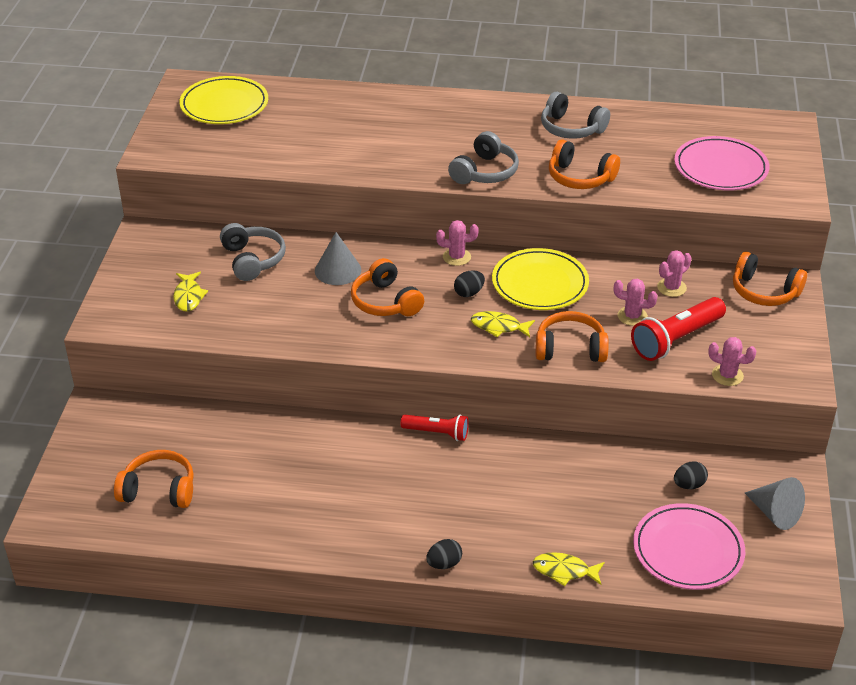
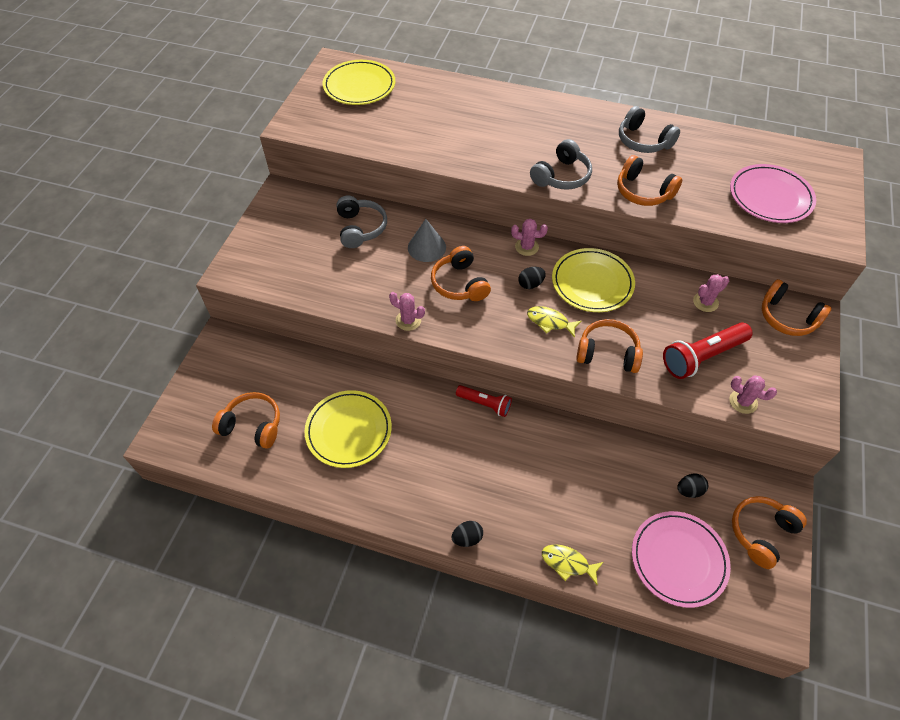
camera: 10 degrees right, 15 degrees up
yellow fish [173,272,208,312] -> none
pink cactus [614,279,658,326] -> pink cactus moved to [389,292,425,331]
grey cone [745,477,805,530] -> orange headphones [732,496,807,569]
none -> yellow plate [305,390,392,468]

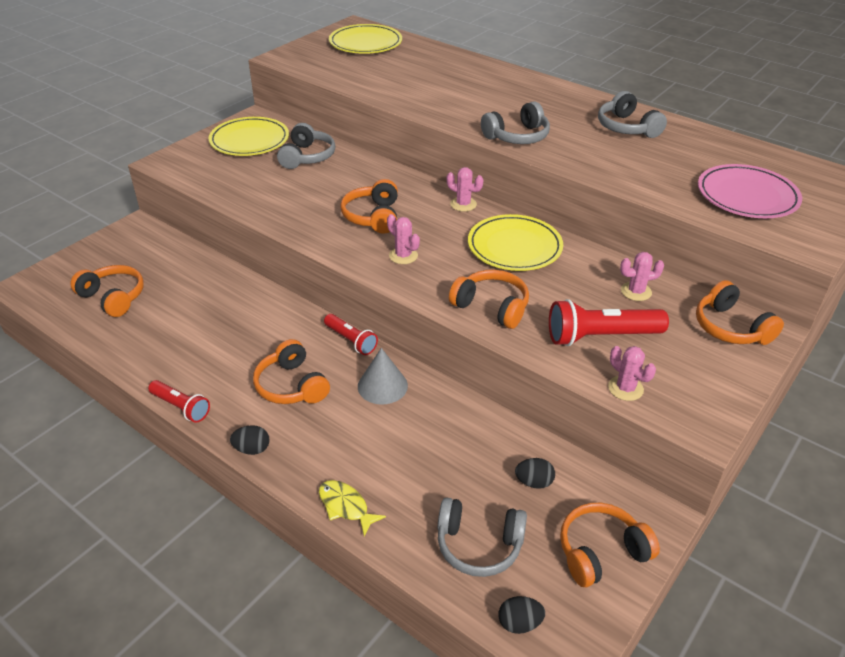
camera: 20 degrees right, 15 degrees down
yellow plate [305,390,392,468] -> yellow plate moved to [209,117,289,156]
pink cactus [389,292,425,331] -> pink cactus moved to [387,214,420,264]
grey cone [408,219,446,262] -> grey cone moved to [358,348,408,404]
black egg [519,267,546,289] -> black egg moved to [499,596,545,634]
yellow fish [527,306,582,338] -> none
orange headphones [617,155,682,206] -> orange headphones moved to [253,339,330,404]
pink plate [632,511,731,608] -> grey headphones [438,498,527,577]
none -> red flashlight [148,380,210,423]

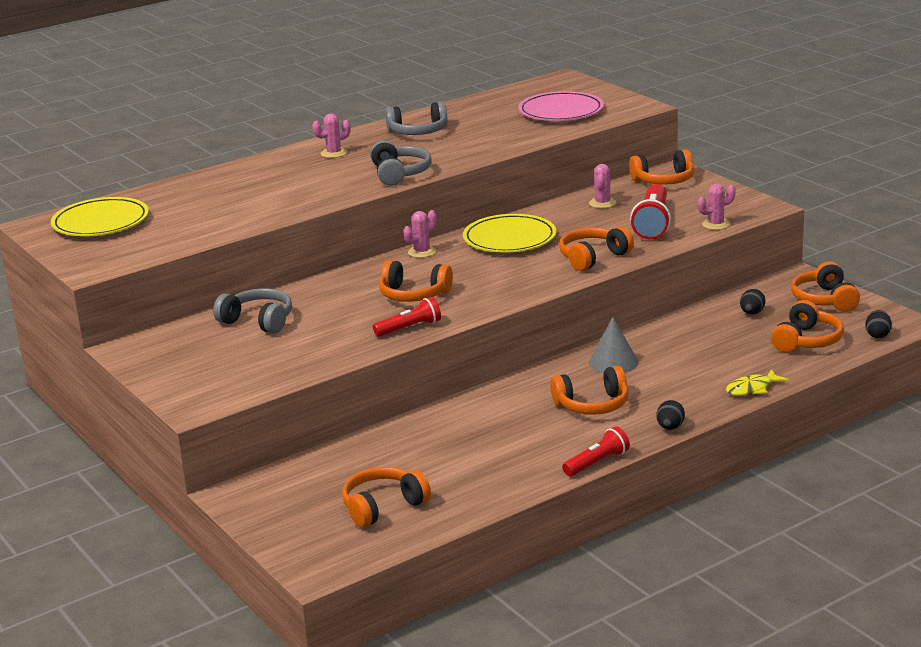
camera: 70 degrees left, 15 degrees down
yellow plate [209,117,289,156] -> none
red flashlight [324,314,378,355] -> red flashlight moved to [373,297,441,337]
pink cactus [387,214,420,264] -> pink cactus moved to [312,113,351,158]
grey headphones [438,498,527,577] -> orange headphones [771,300,844,352]

